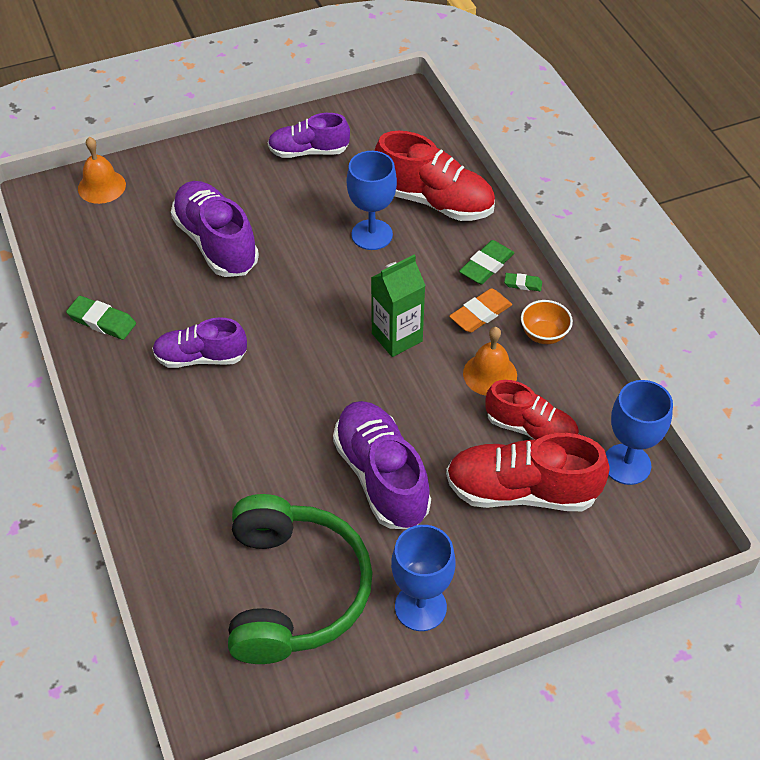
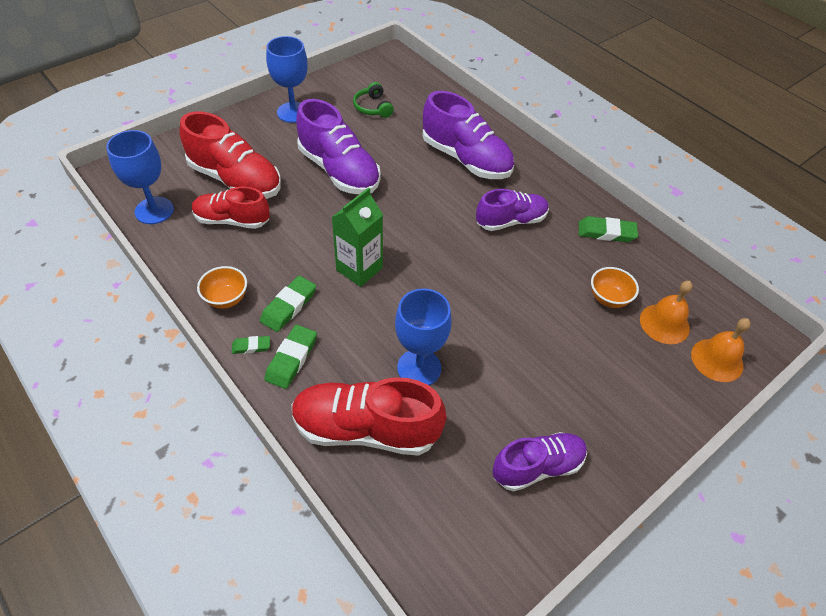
camera: 160 degrees right, 0 degrees up
purple shoe [171,181,259,277] -> purple shoe moved to [422,91,514,179]
green headphones [228,494,372,664] -> green headphones [353,82,394,118], size x0.41
red shoe [446,433,610,511] -> red shoe turned 45 degrees clockwise [180,111,281,199]
orange eraser [449,288,512,333] -> green eraser [260,276,316,332]
orange bell [463,327,517,396] -> orange bell moved to [640,281,692,344]
none -> orange bowl [591,267,639,308]

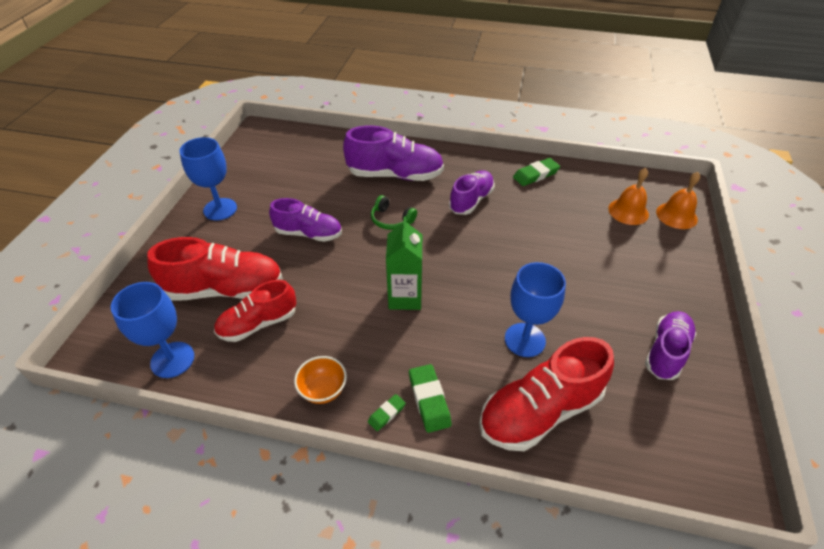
camera: 35 degrees left, 5 degrees down
green eraser [260,276,316,332] -> none
purple shoe [296,99,381,194] -> purple shoe [269,198,342,242], size x0.66
green headphones [353,82,394,118] -> green headphones moved to [371,195,417,230]
orange bowl [591,267,639,308] -> none

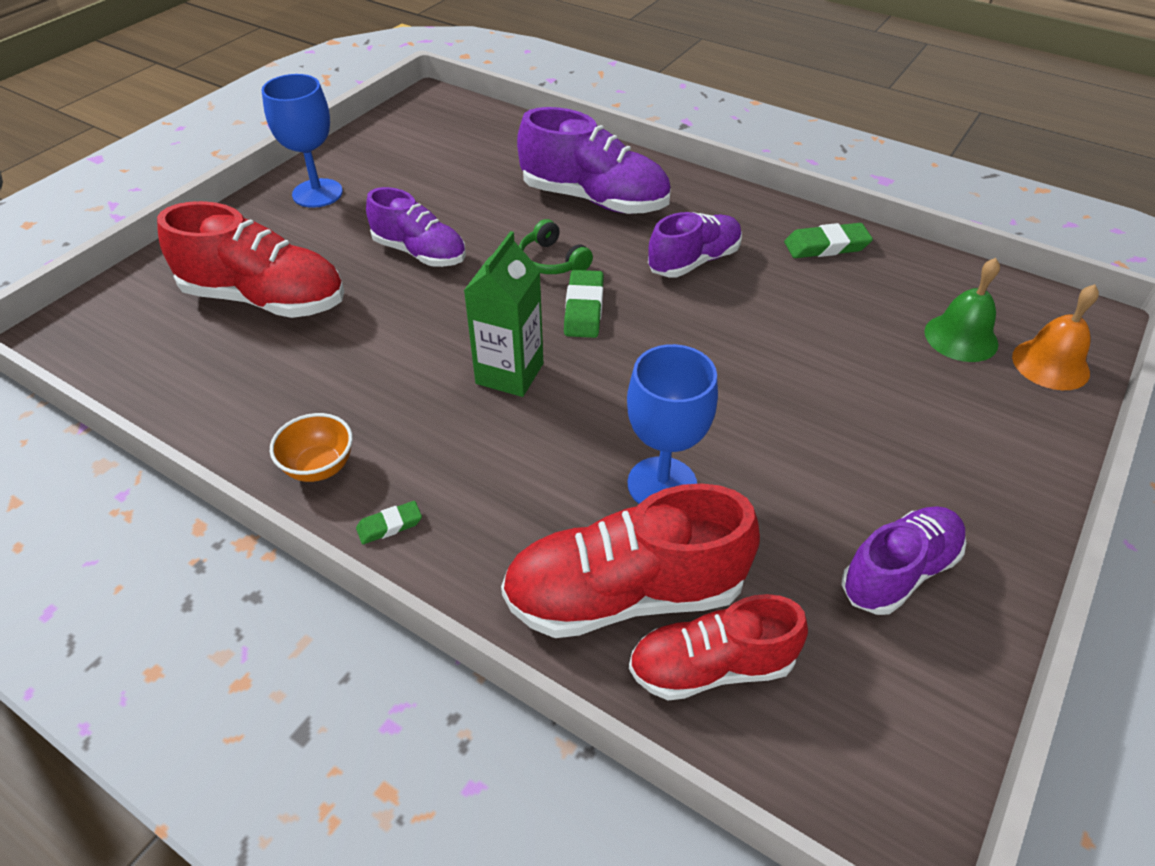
camera: 20 degrees right, 0 degrees up
blue goblet [111,282,194,378] -> none
red shoe [214,280,296,342] -> red shoe moved to [629,594,808,701]
green eraser [409,364,452,433] -> green eraser moved to [564,270,604,338]
orange bell [608,168,649,225] -> green bell [924,258,1000,362]

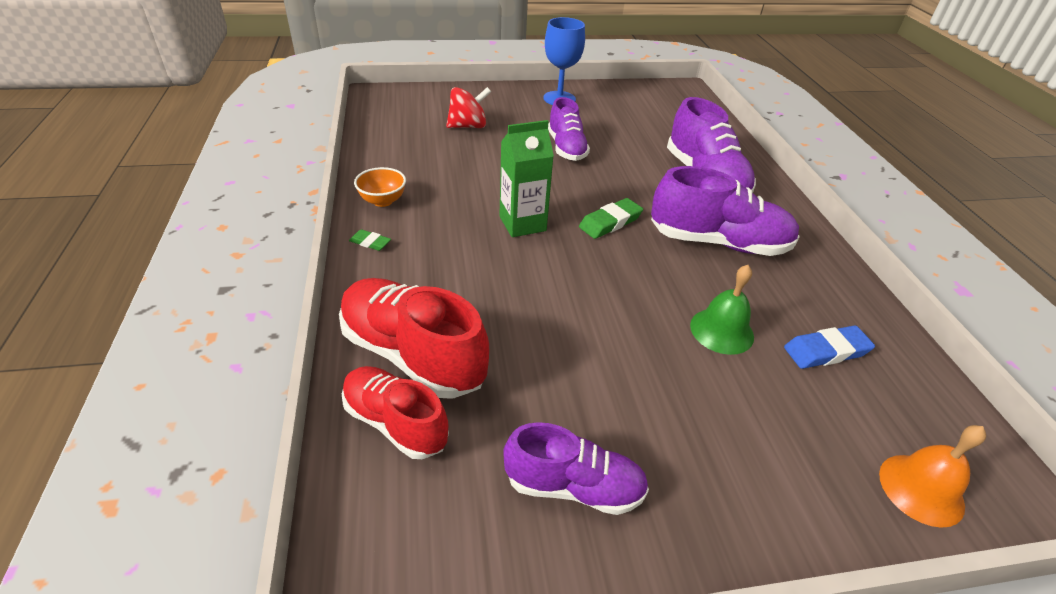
camera: 45 degrees right, 5 degrees down
red shoe [157,201,344,318] -> red spinning top [446,87,491,128]
green headphones [519,219,593,274] -> none
blue goblet [627,344,718,504] -> none
purple shoe [648,212,742,277] -> purple shoe [651,166,800,256], size x1.52
green eraser [784,223,873,258] -> none
green bell [924,258,1000,362] -> green bell moved to [690,265,754,355]
none -> blue eraser [784,325,875,369]

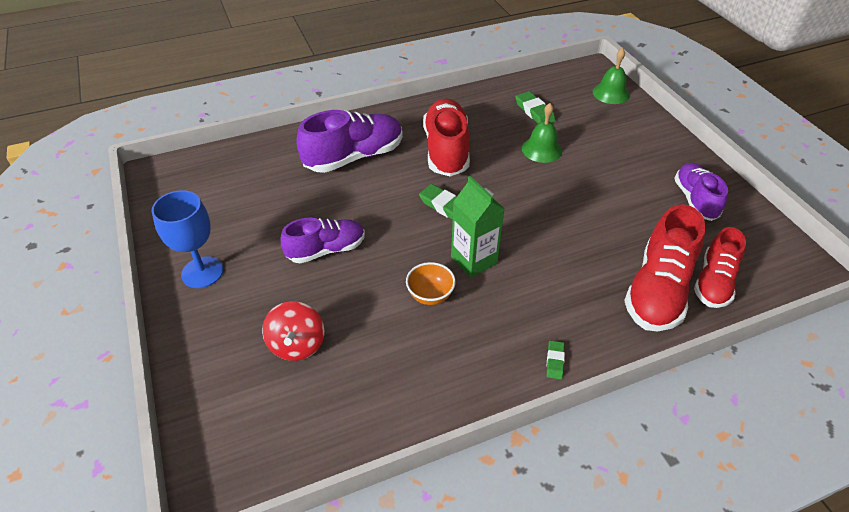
camera: 100 degrees left, 5 degrees up
orange bowl [354,167,406,207] -> orange bowl moved to [406,262,456,305]
red spinning top [446,87,491,128] -> red spinning top turned 150 degrees counterclockwise [262,301,324,361]
purple shoe [651,166,800,256] -> red shoe [423,98,470,177]
blue eraser [784,325,875,369] -> green eraser [515,91,556,124]
orange bell [879,425,986,528] -> green bell [593,48,630,104]

